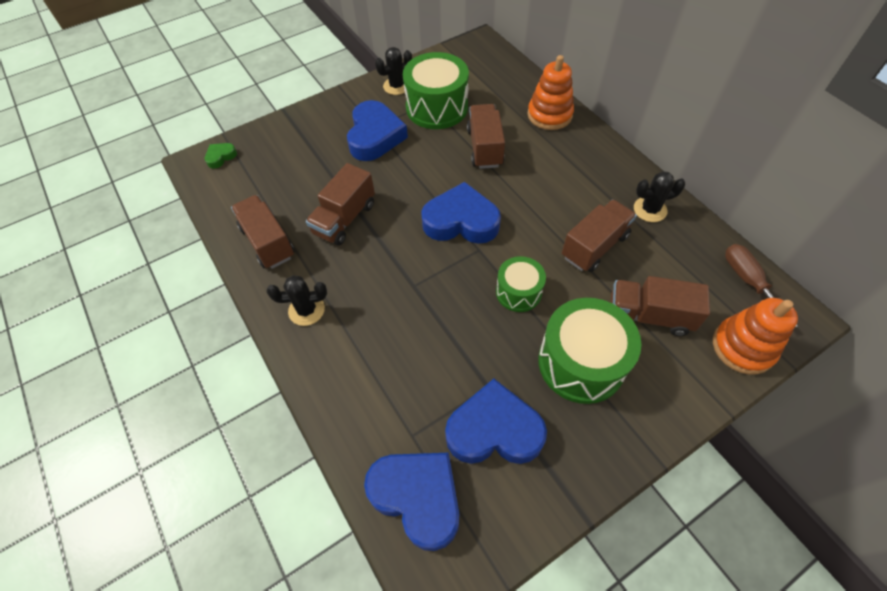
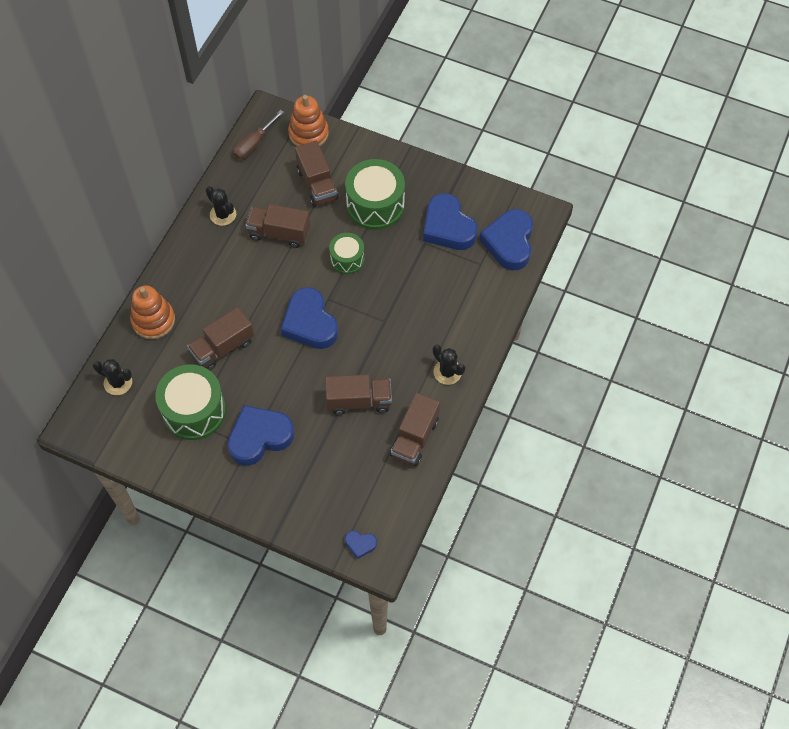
camera: 125 degrees left, 5 degrees up
green heart [205,143,237,169] -> blue heart [345,531,377,559]
black cactus [375,47,412,95] -> black cactus moved to [92,359,132,395]

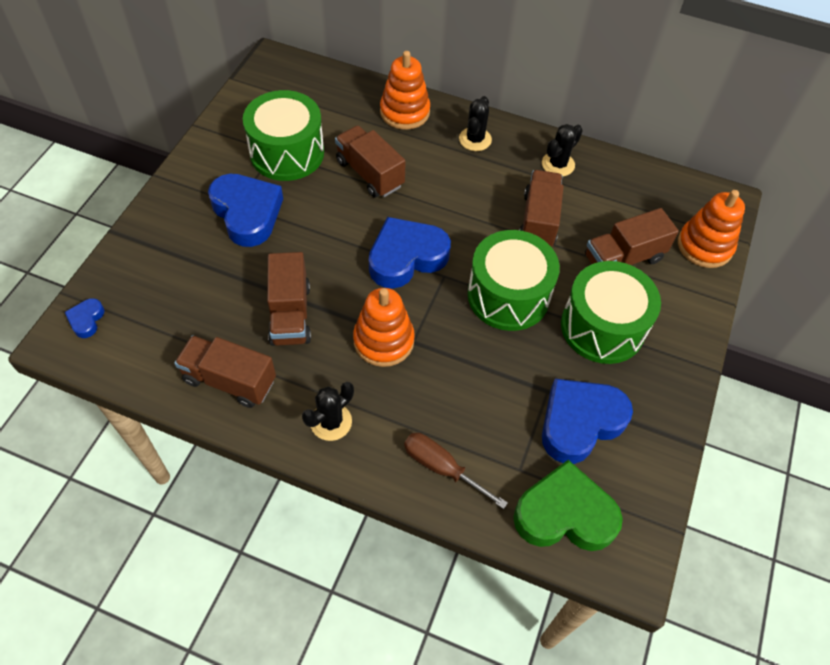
camera: 85 degrees right, 5 degrees down
black cactus [92,359,132,395] -> black cactus moved to [459,96,492,151]
brown screwdriver [233,110,284,159] -> brown screwdriver moved to [404,433,508,509]
green drum [329,233,365,274] -> green drum [468,230,560,331], size x1.73
blue heart [480,209,533,270] -> green heart [513,460,623,551]
none -> orange stacking toy [353,288,415,367]

